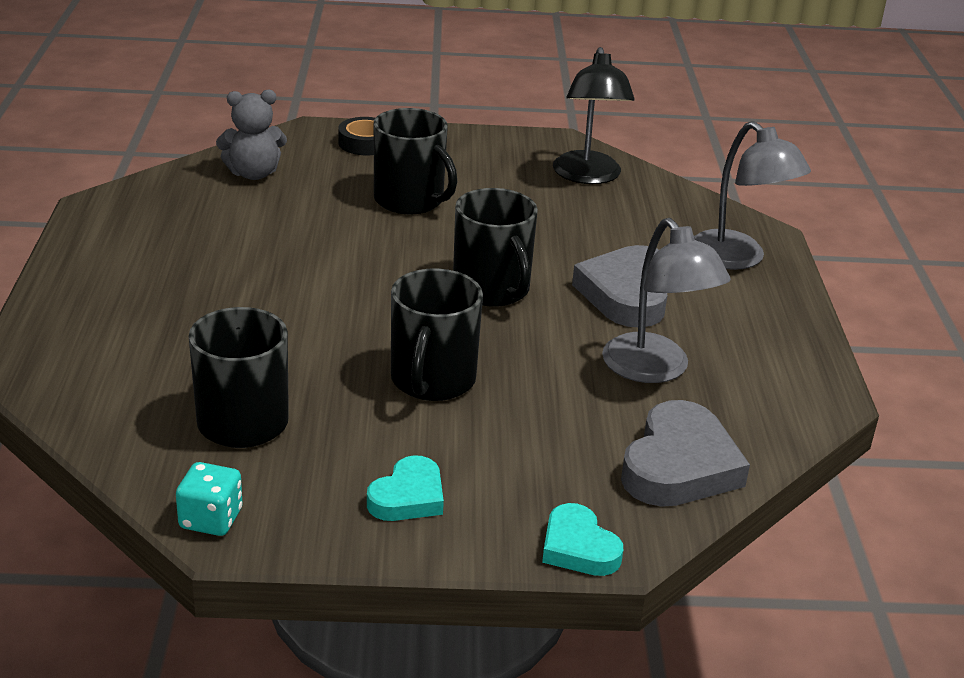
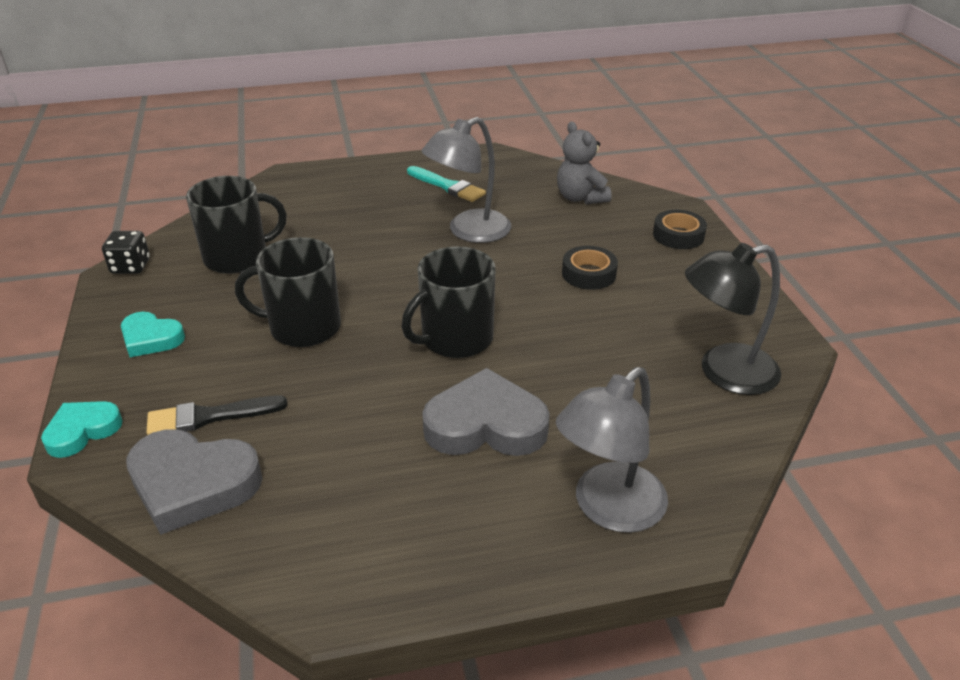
camera: 80 degrees right, 5 degrees up
turquoise dice [176,462,242,536] -> black dice [102,231,150,274]
black mug [374,108,457,214] -> black tape [562,246,618,290]
grey lamp [602,218,731,383] -> grey lamp moved to [421,117,511,243]
none -> black brush [146,396,288,435]
none -> turquoise brush [407,166,486,202]

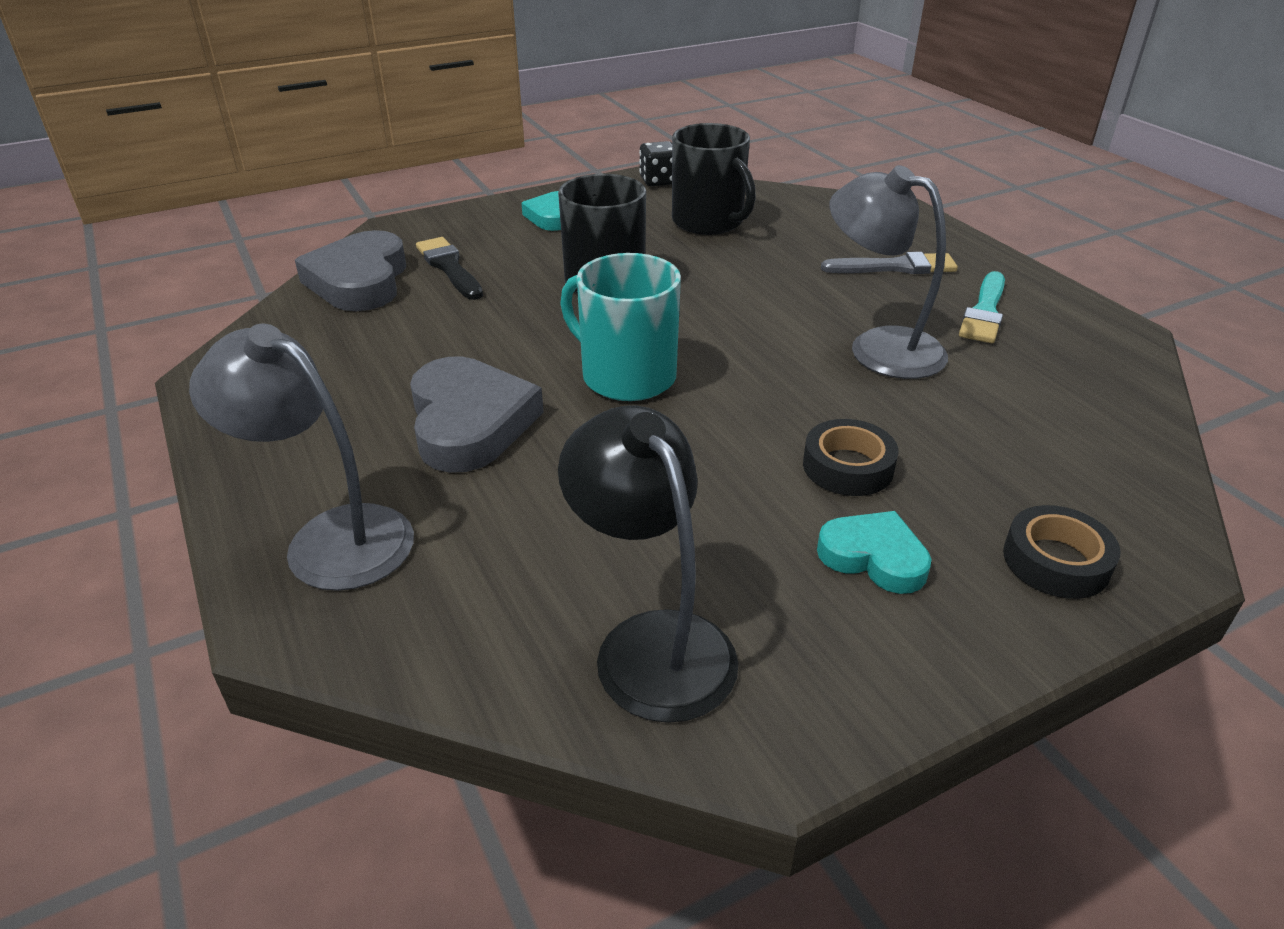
camera: 75 degrees right, 0 degrees up
turquoise heart [41,401,123,458] -> turquoise heart moved to [817,511,932,594]
black mug [401,246,496,358] -> turquoise mug [560,253,681,401]
grey teddy bear [557,121,611,204] -> none
none -> grey brush [821,252,958,274]

